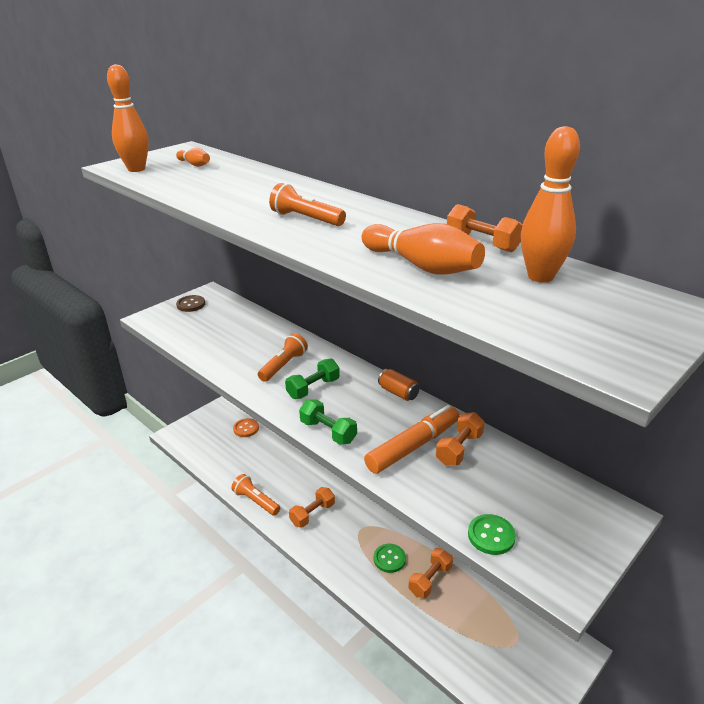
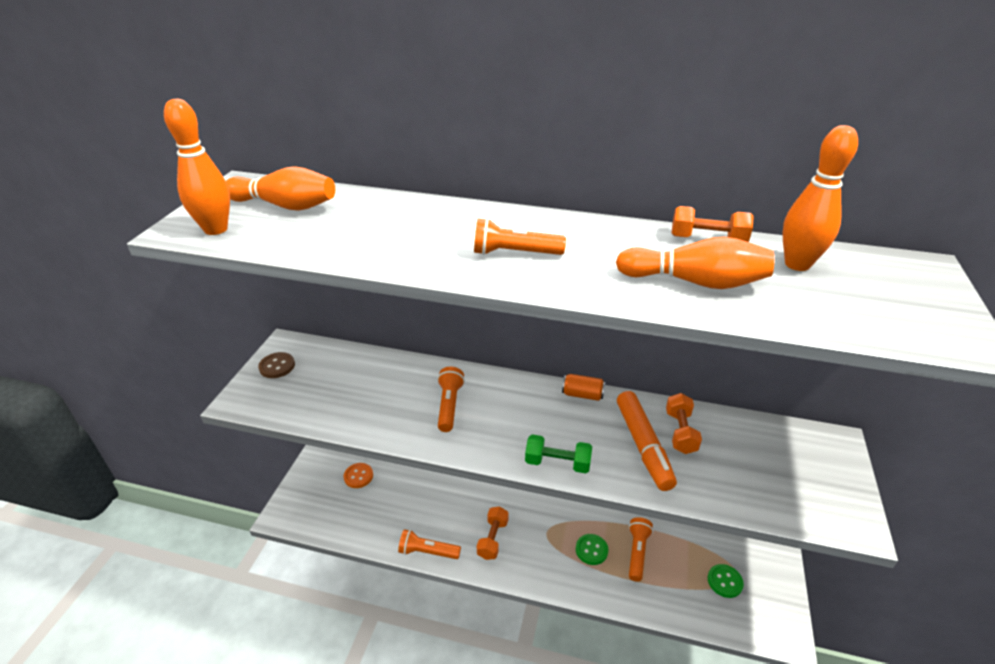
camera: 30 degrees left, 5 degrees up
orange bowling pin [176,148,210,167] -> orange bowling pin [226,166,335,210], size x1.85
green dumbbell [285,359,340,399] -> none
orange marker [364,405,459,474] -> orange marker turned 150 degrees clockwise [617,391,677,491]
orange dumbbell [408,548,453,598] -> orange flashlight [629,517,653,582]
green button [468,514,516,555] -> green button moved to [708,564,744,598]

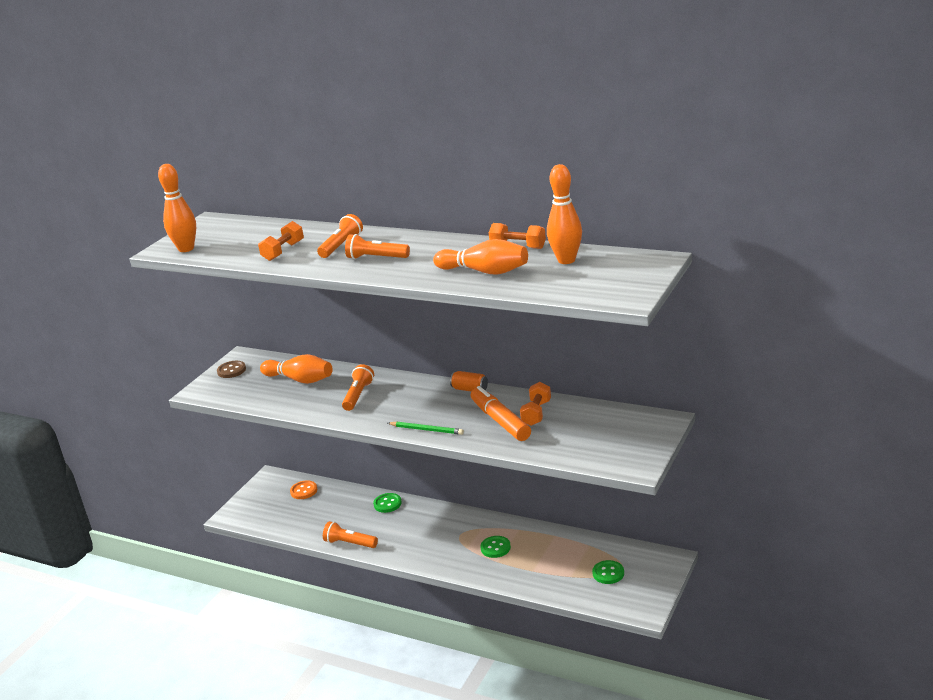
camera: 15 degrees right, 10 degrees down
orange bowling pin [226,166,335,210] -> orange bowling pin moved to [260,354,333,384]
orange dumbbell [477,506,509,560] -> orange dumbbell moved to [258,221,304,261]
green dumbbell [525,435,592,473] -> green pencil [388,422,464,435]
orange marker [617,391,677,491] -> orange marker turned 150 degrees clockwise [471,386,531,441]
orange flashlight [629,517,653,582] -> orange flashlight moved to [317,214,363,258]
none -> green button [373,493,402,513]

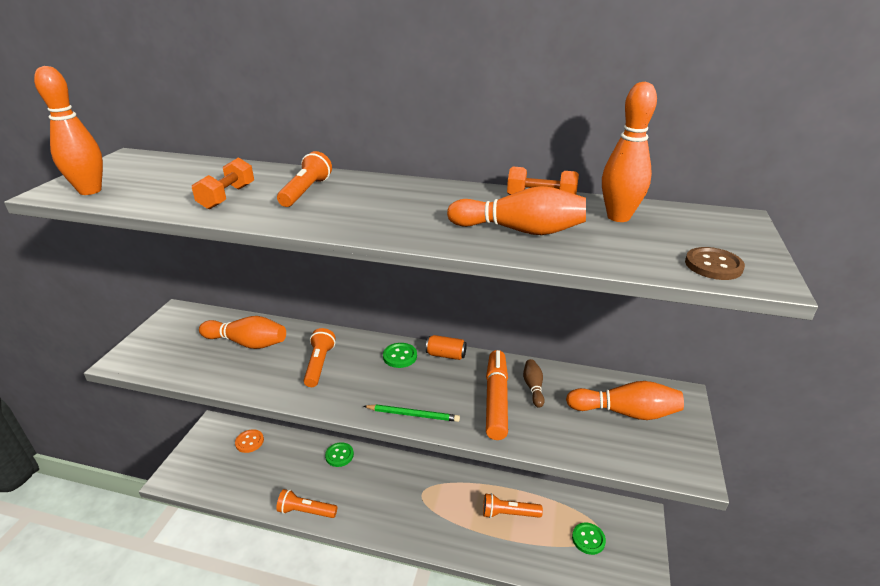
camera: 15 degrees left, 5 degrees up
brown button [217,361,246,378] -> brown button moved to [685,247,745,280]
orange flashlight [345,234,410,259] -> orange flashlight moved to [483,493,543,518]
orange marker [471,386,531,441] -> orange marker turned 45 degrees clockwise [486,350,508,440]
green button [480,536,511,558] -> green button moved to [383,343,417,368]
orange dumbbell [520,382,551,426] -> brown bowling pin [523,359,545,408]
none -> orange bowling pin [566,381,684,420]

